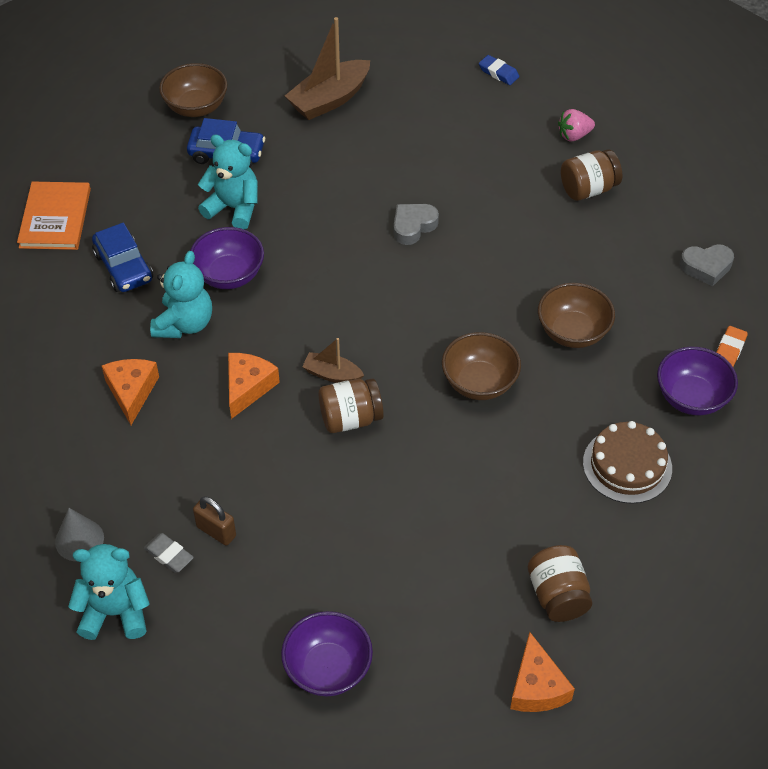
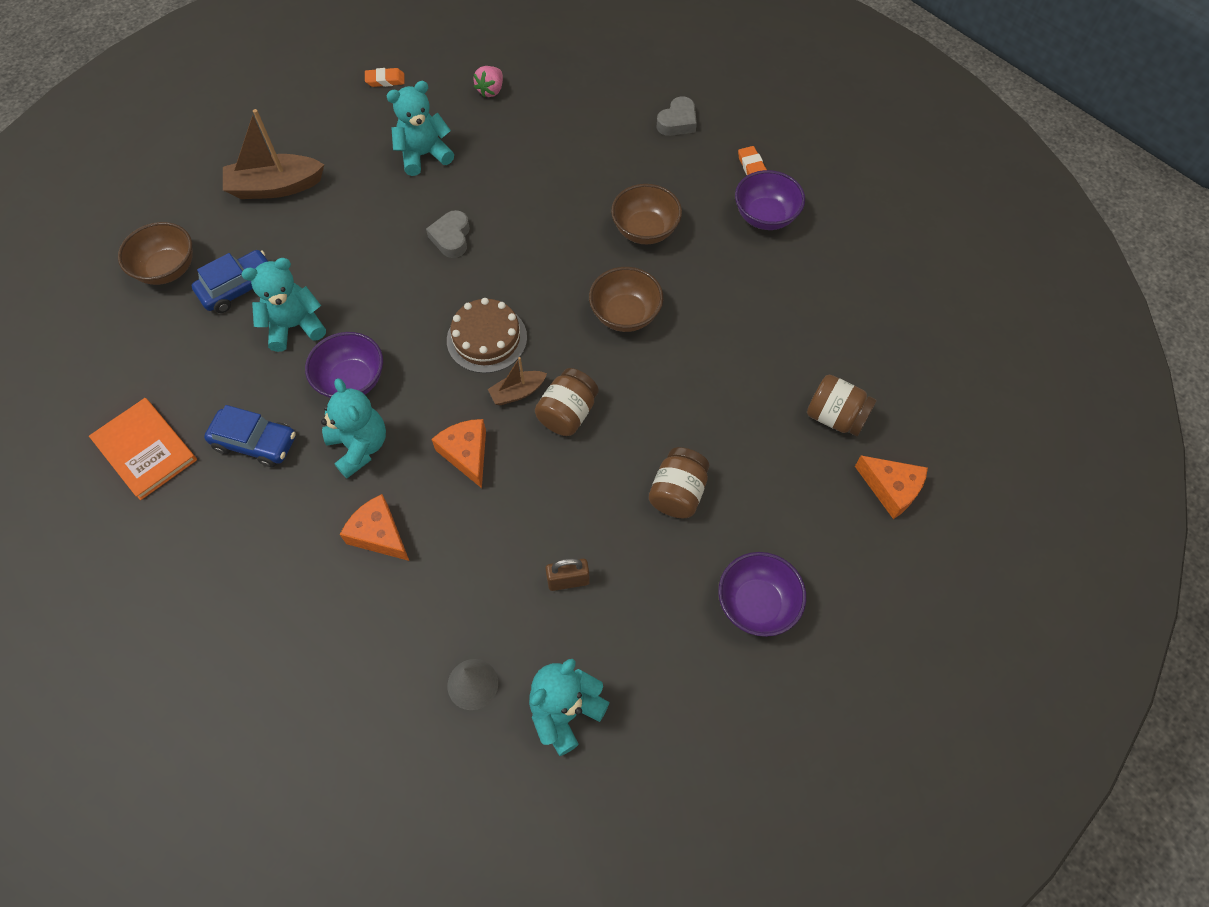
camera: 45 degrees left, 10 degrees up
grey eraser [144,533,194,573] -> none
brown boat [285,17,370,120] -> brown boat turned 75 degrees clockwise [223,109,324,199]
blue eraser [479,55,519,85] -> orange eraser [365,68,405,87]
brown jar [561,149,622,201] -> brown jar moved to [649,447,709,518]
brown cake [583,421,672,504] -> brown cake moved to [447,298,527,373]
none -> turquoise teddy bear [387,81,454,176]

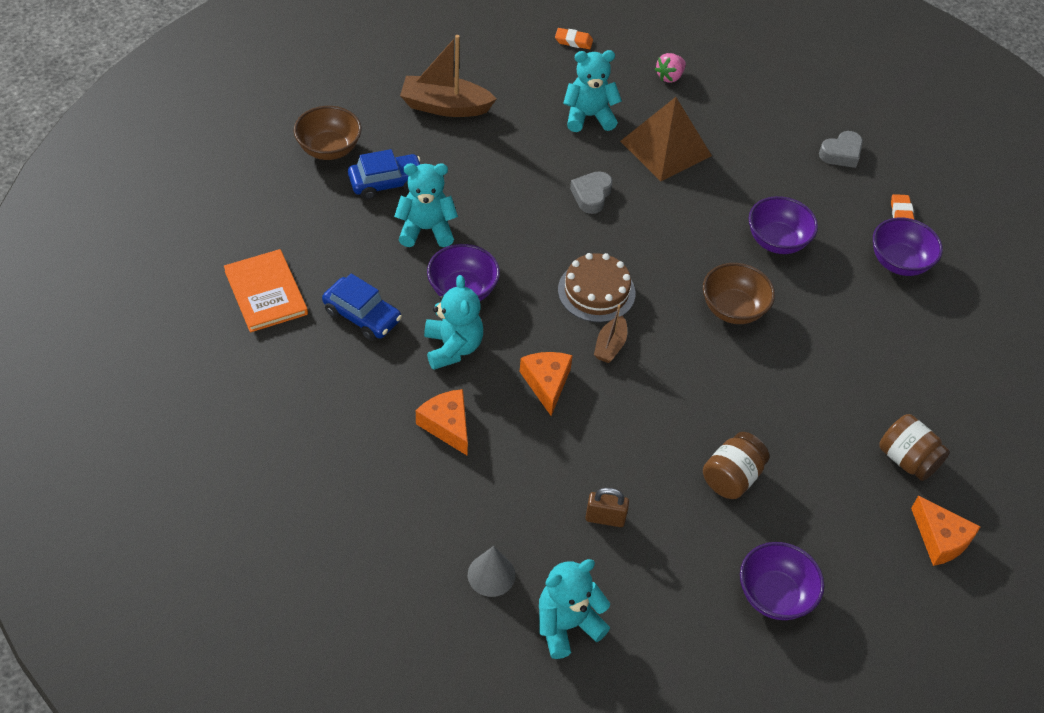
camera: 15 degrees right, 10 degrees down
brown boat [488,357,547,405] -> brown boat turned 60 degrees counterclockwise [594,305,627,363]
brown jar [535,368,598,436] -> none
brown bowl [611,184,682,244] -> purple bowl [749,196,818,254]
none -> brown pyramid [620,97,712,181]

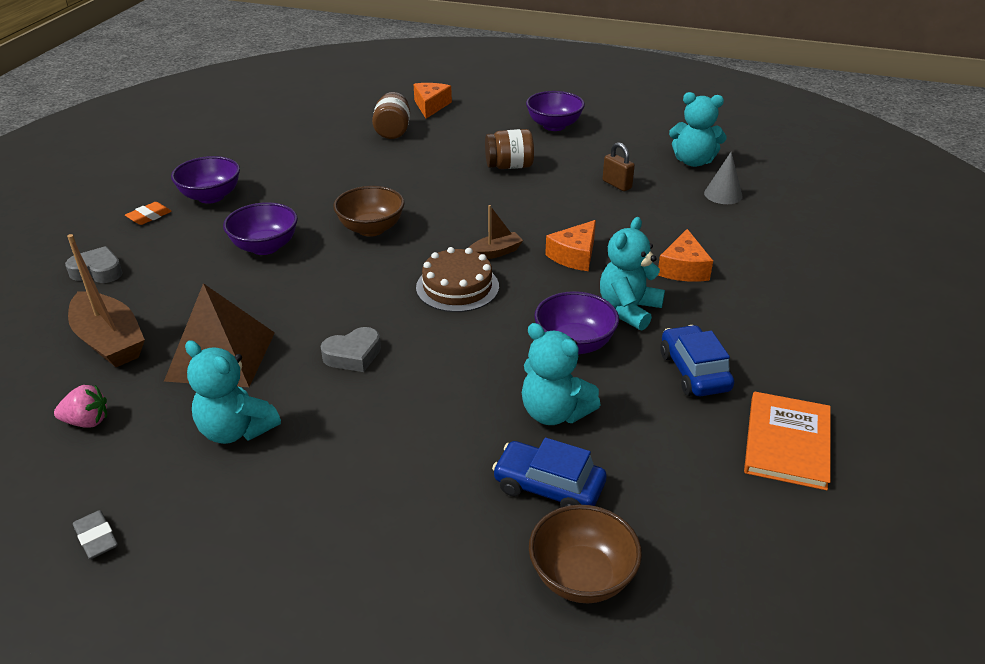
camera: 135 degrees left, 15 degrees down
brown boat [400,35,496,117] -> brown boat moved to [67,234,145,367]
orange eraser [555,28,593,49] -> grey eraser [73,510,118,559]

